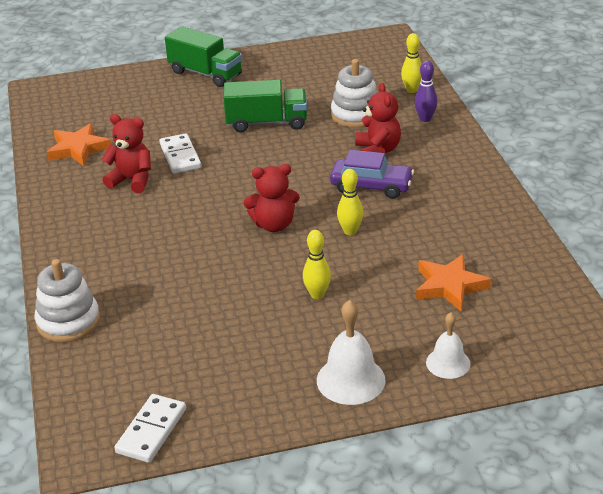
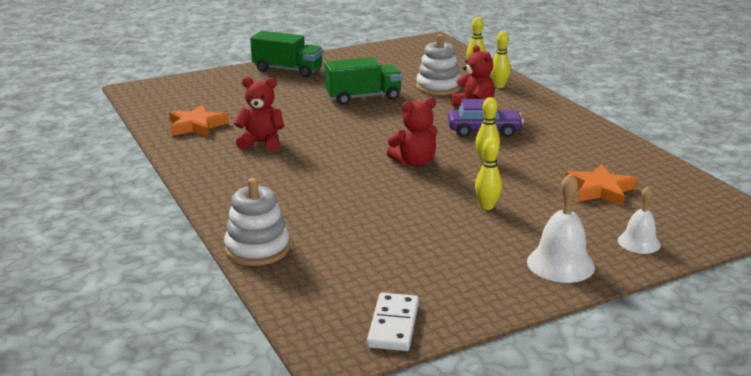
camera: 15 degrees left, 10 degrees down
white domino [160,133,201,174] -> none
purple bowling pin [414,61,438,122] -> yellow bowling pin [491,31,511,88]

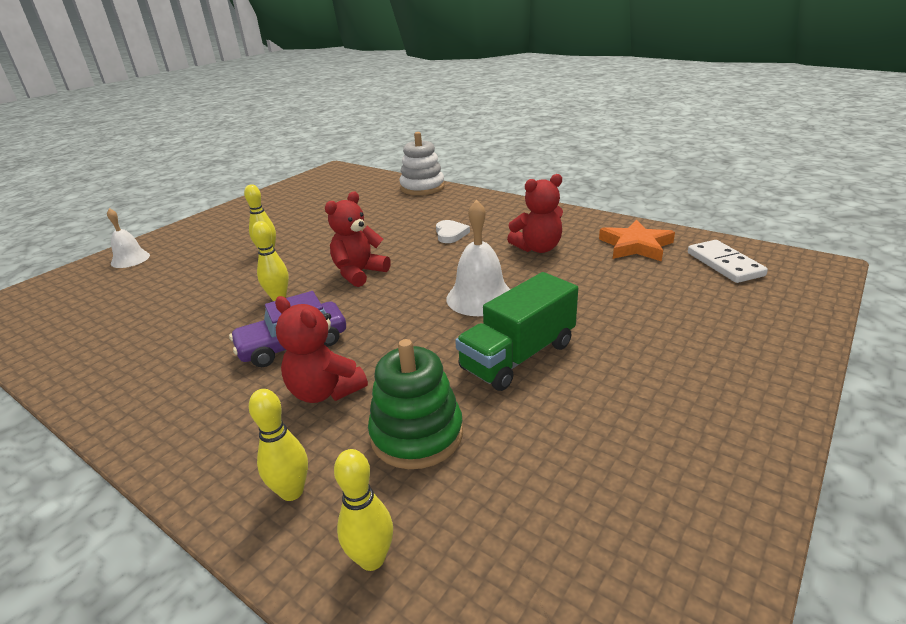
camera: 155 degrees right, 5 degrees up
green truck [250,31,323,78] -> none
white domino [367,293,419,351] -> white domino moved to [688,240,768,283]
white stacking toy [416,34,460,95] -> green stacking toy [368,339,463,469]
white bell [527,173,595,283] -> white bell moved to [446,200,510,316]
orange star [565,164,637,206] -> none
none -> white heart [436,220,470,243]

